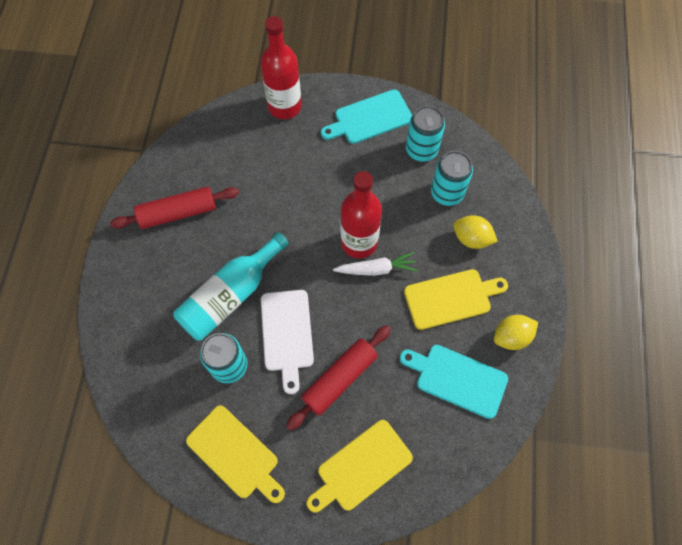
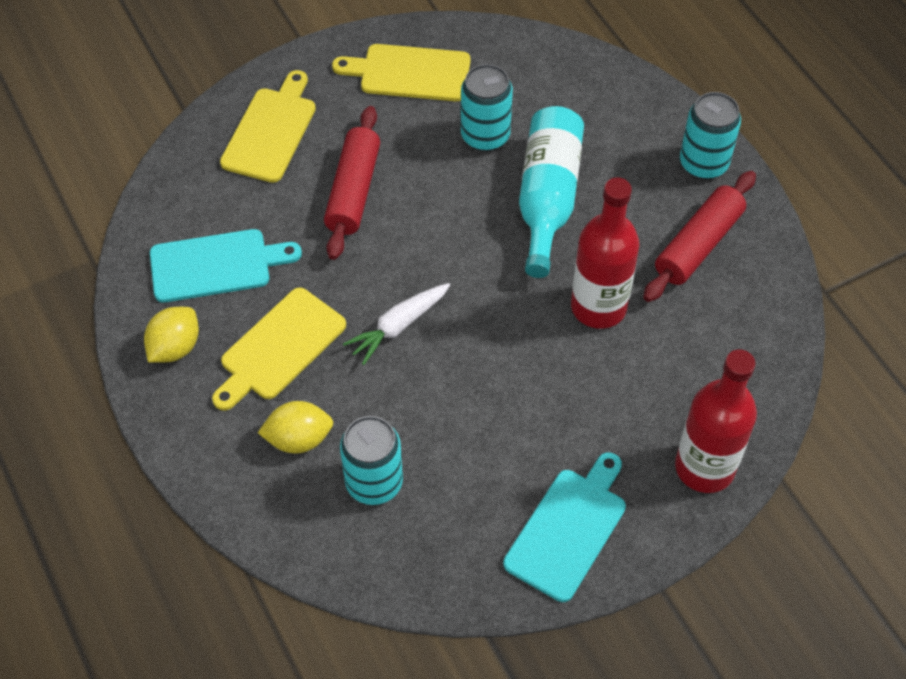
camera: 145 degrees right, 10 degrees down
white cutting board [261,290,314,394] -> none
red bottle [340,171,382,259] -> red bottle moved to [571,177,640,329]
turquoise can [406,106,445,162] -> turquoise can moved to [680,92,741,179]

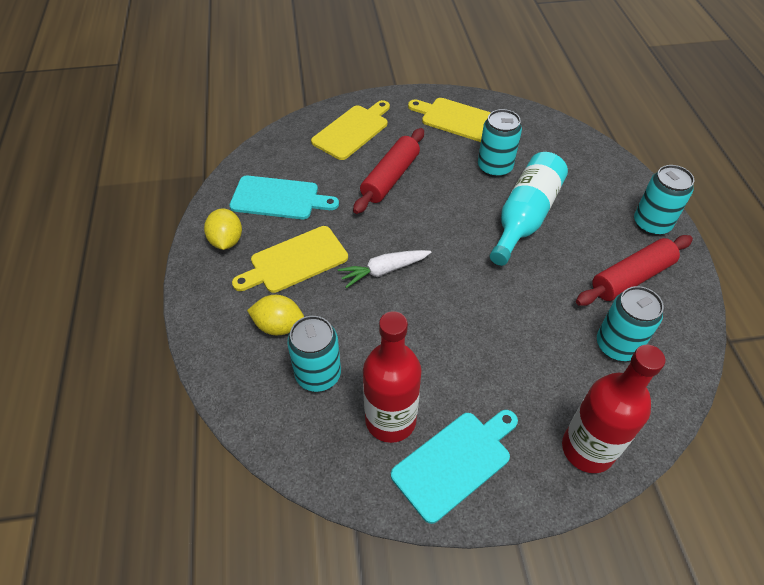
camera: 20 degrees right, 5 degrees down
yellow lemon [144,307,199,363] -> yellow lemon turned 60 degrees counterclockwise [204,208,242,250]
red bottle [571,177,640,329] -> red bottle moved to [363,311,422,443]
none -> turquoise can [597,286,664,361]

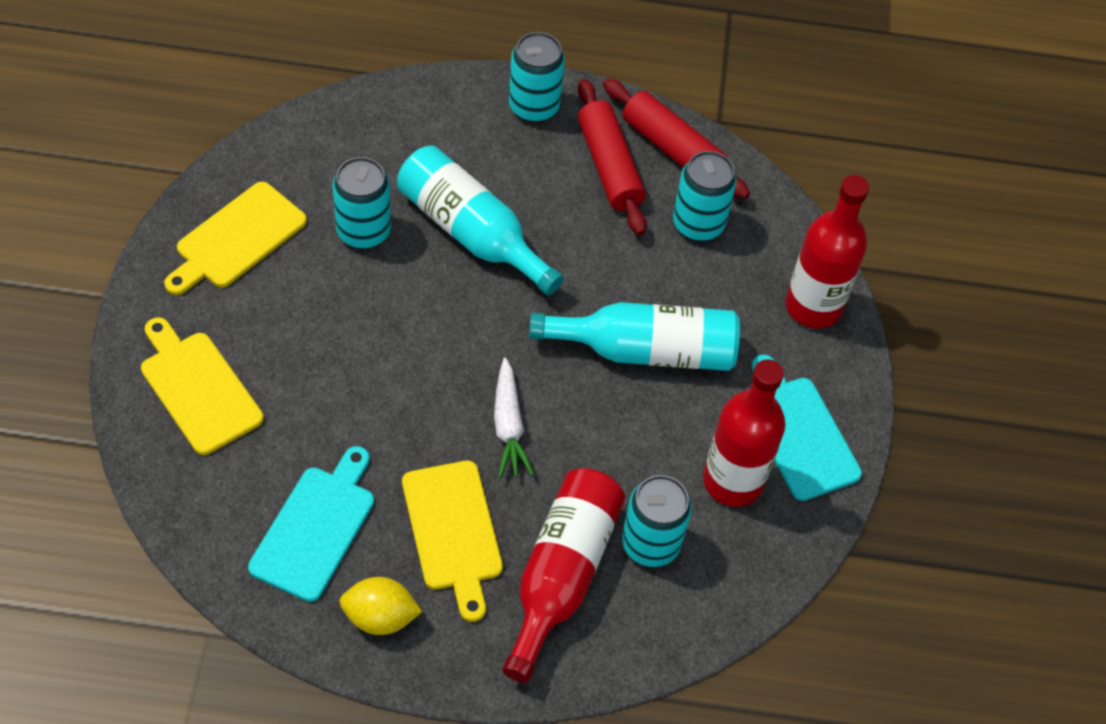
camera: 80 degrees left, 5 degrees up
yellow lemon [247,295,304,335] -> red bottle [502,468,625,683]
red rolling pin [353,128,424,214] -> red rolling pin moved to [603,78,750,199]
none -> turquoise bottle [529,302,740,371]

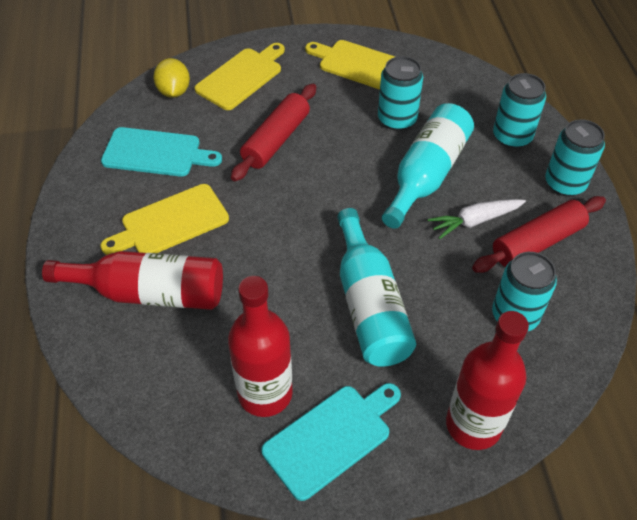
camera: 80 degrees right, 5 degrees down
yellow lemon [339,577,422,635] -> yellow lemon moved to [153,58,190,98]
white carrot [494,358,534,478] -> white carrot moved to [428,199,526,239]
red rolling pin [603,78,750,199] -> red rolling pin moved to [231,84,316,181]
turquoise can [622,475,692,567] -> turquoise can moved to [493,73,546,149]

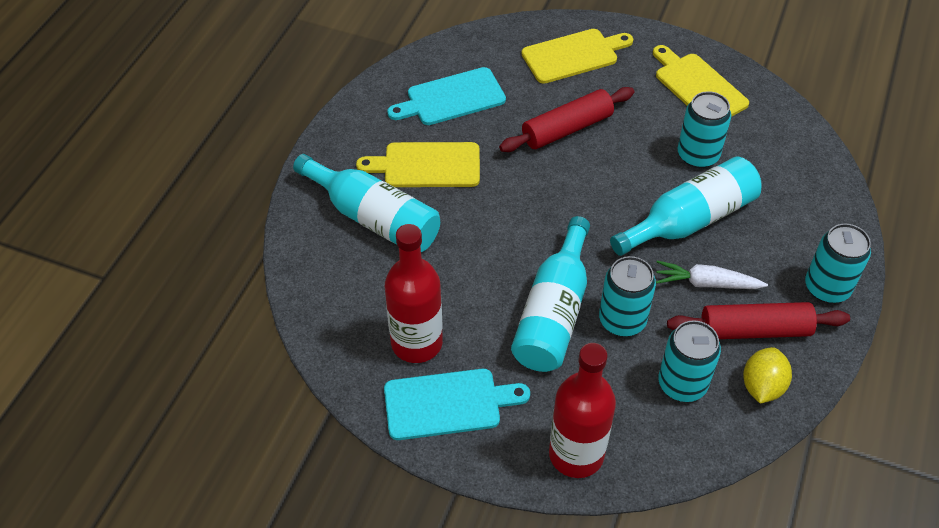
camera: 30 degrees right, 0 degrees up
red bottle [42,251,223,310] -> turquoise bottle [293,154,440,252]
turquoise cutting board [101,127,222,177] -> turquoise cutting board turned 120 degrees clockwise [387,67,506,125]
yellow lemon [153,58,190,98] -> yellow lemon moved to [743,347,792,404]
turquoise can [493,73,546,149] -> turquoise can moved to [599,256,656,337]

